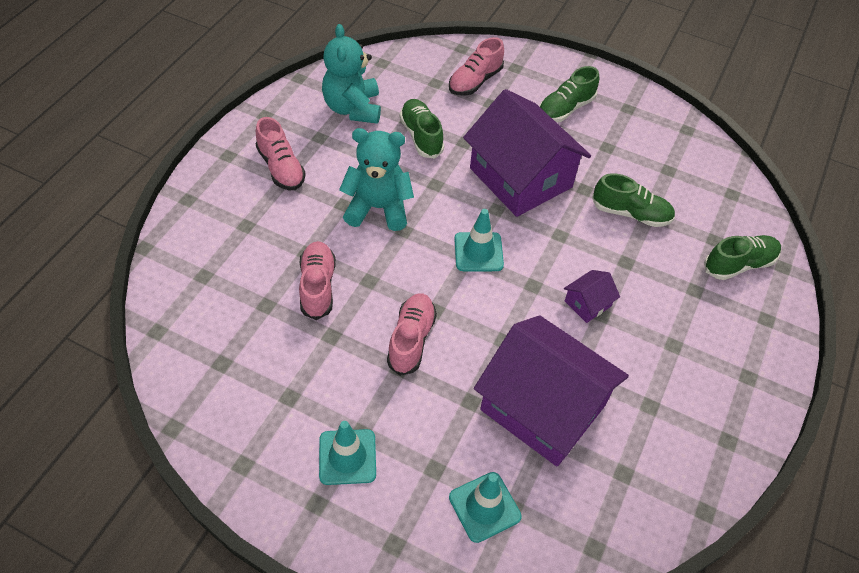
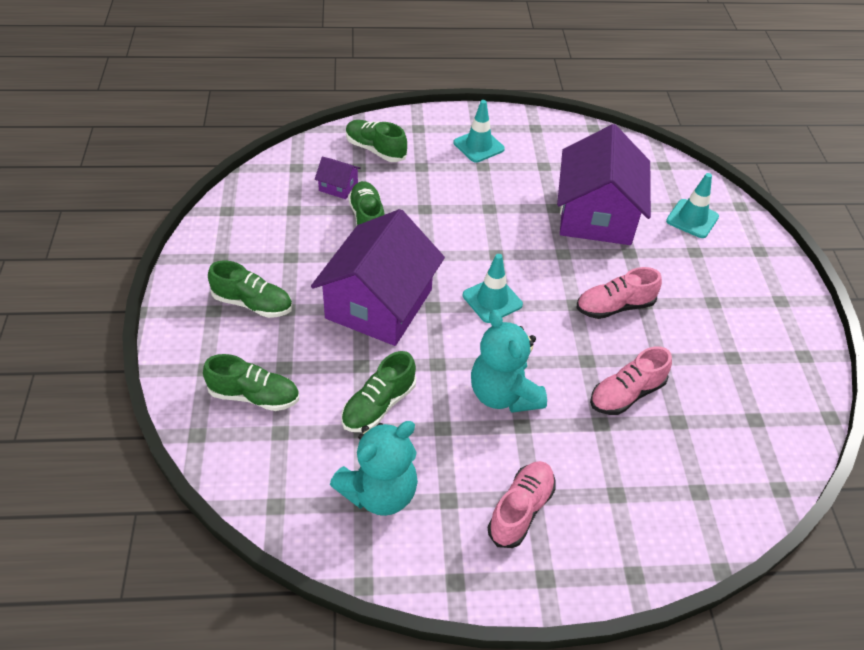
camera: 120 degrees left, 5 degrees down
turquoise traffic cone [319,421,376,485] -> turquoise traffic cone moved to [453,100,505,163]
pink shoe [449,37,504,96] -> green shoe [203,354,299,411]
purple house [564,270,620,323] -> purple house moved to [315,157,361,199]

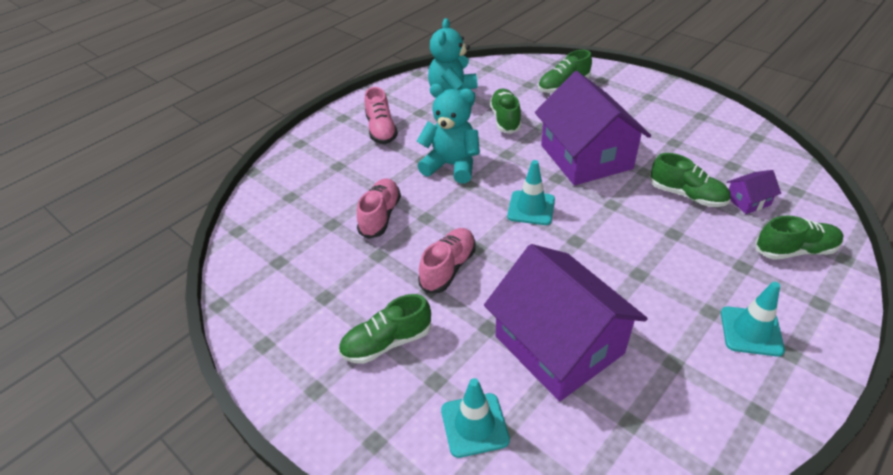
camera: 140 degrees right, 5 degrees down
green shoe [208,260,292,318] -> green shoe moved to [338,294,431,364]

